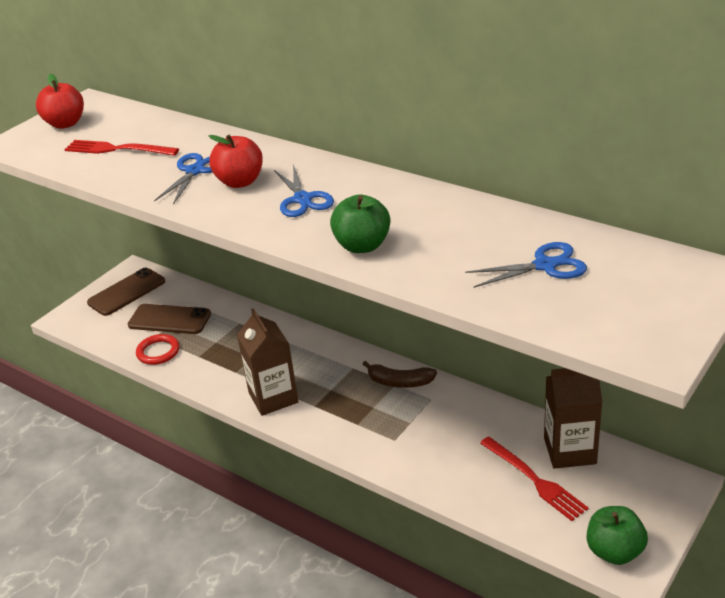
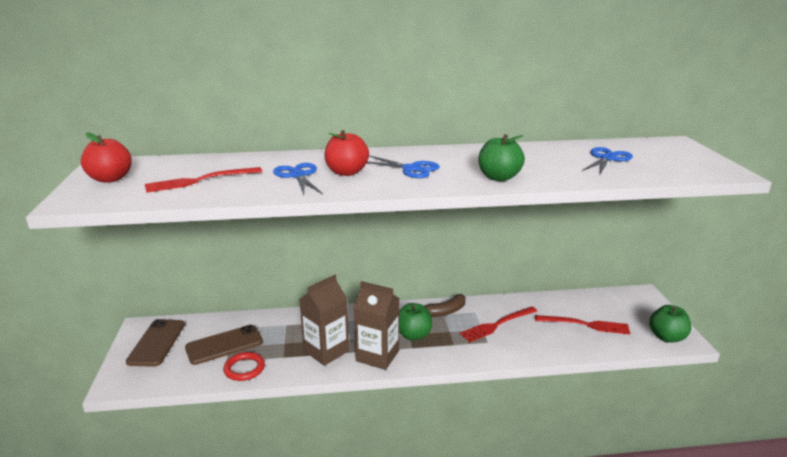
camera: 45 degrees left, 10 degrees down
brown carton [544,368,602,469] -> brown carton moved to [299,275,349,366]
none -> green apple [399,303,432,341]
none -> red fork [460,307,537,342]

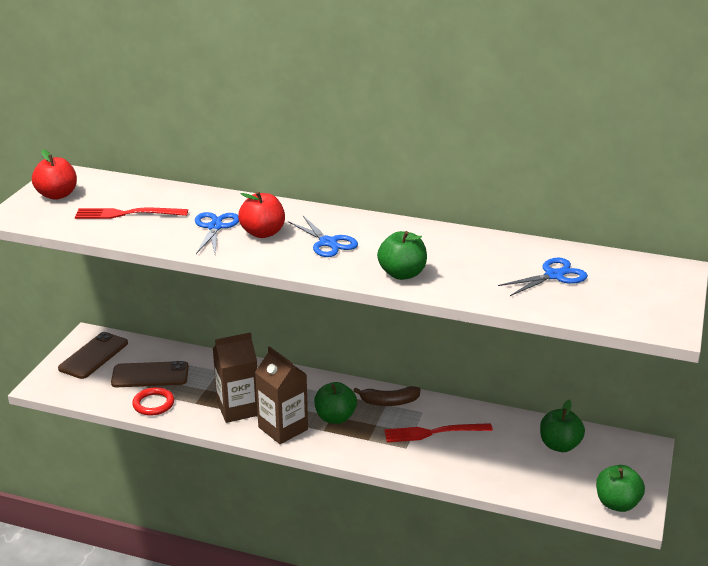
camera: 25 degrees right, 5 degrees up
red fork [535,315,630,334] -> none
none -> green apple [540,400,585,452]

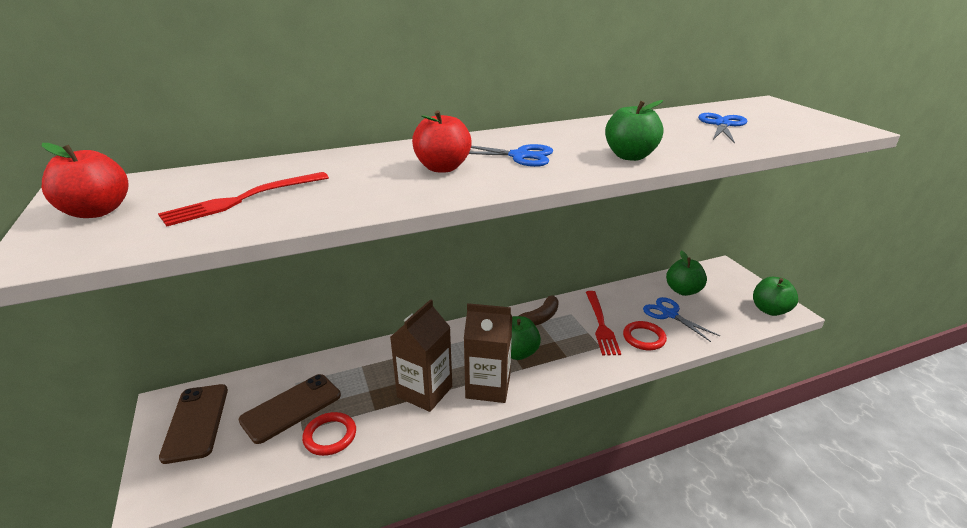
camera: 40 degrees left, 0 degrees up
blue scissors [195,212,239,254] -> blue scissors moved to [643,297,720,342]
red fork [384,423,493,442] -> red fork turned 45 degrees counterclockwise [586,291,621,356]
none -> red ring [623,321,667,350]

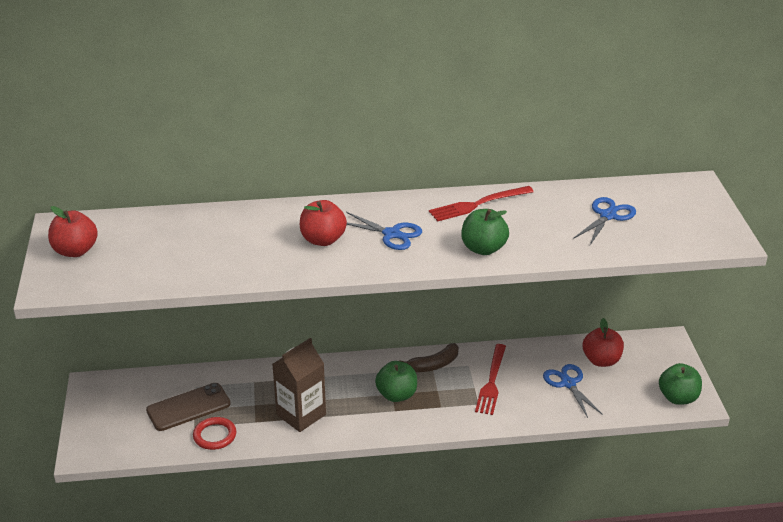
camera: 15 degrees right, 5 degrees up
red fork [158,172,329,226] -> red fork moved to [429,186,534,222]
brown phone [159,384,228,464] -> none
brown carton [464,303,512,403] -> none
red ring [623,321,667,350] -> none
green apple [666,250,707,296] -> red apple [583,318,624,367]

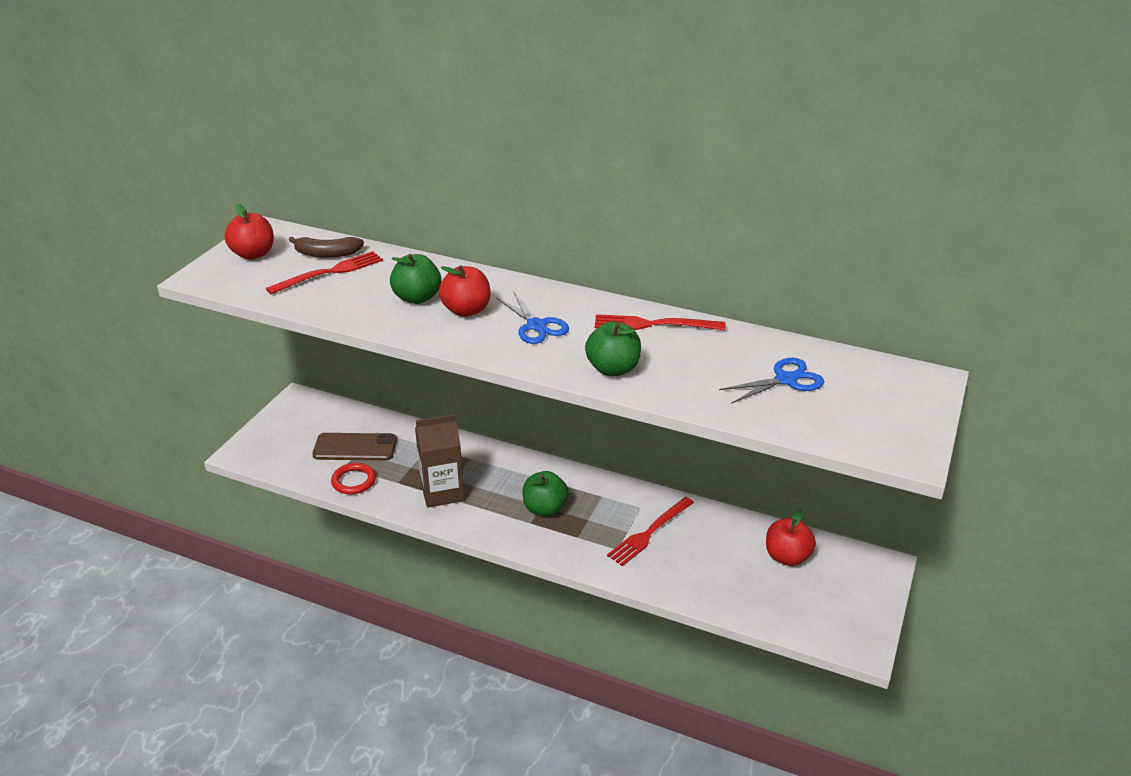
camera: 30 degrees right, 0 degrees up
brown banana [399,343,459,372] -> brown banana moved to [289,237,364,258]
blue scissors [543,364,603,418] -> none
green apple [659,363,702,405] -> green apple moved to [390,254,441,304]
none -> red fork [266,251,383,294]

